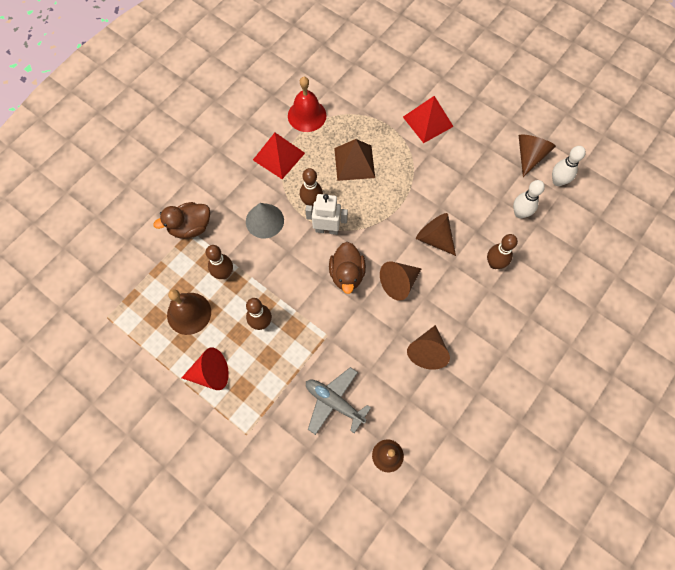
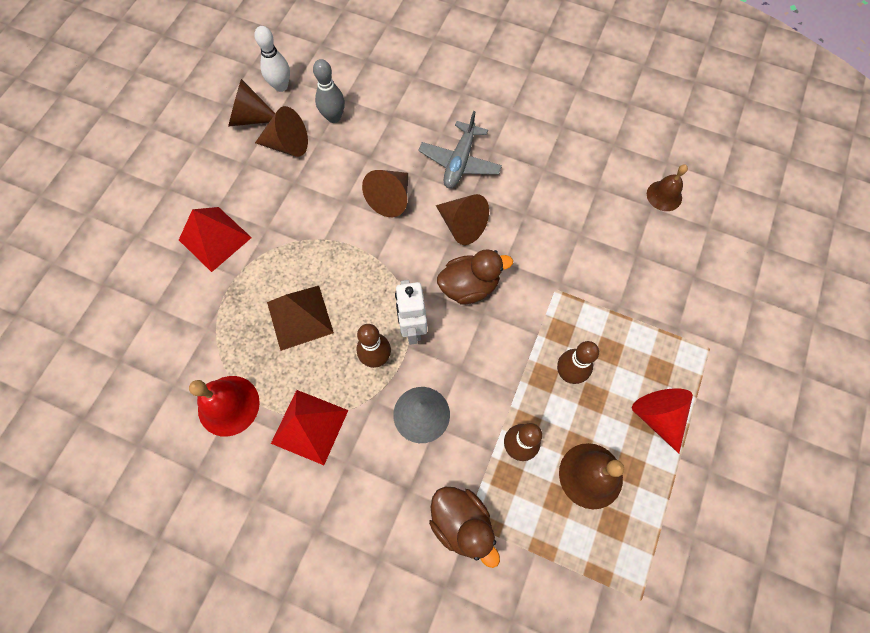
camera: 105 degrees left, 0 degrees up
grey plane [306,367,371,435] -> grey plane moved to [418,111,502,188]
brown cone [407,325,450,370] -> brown cone moved to [255,106,308,157]
brown bowling pin [487,234,518,269] -> none
white bowling pin [513,180,545,219] -> grey bowling pin [313,59,345,123]

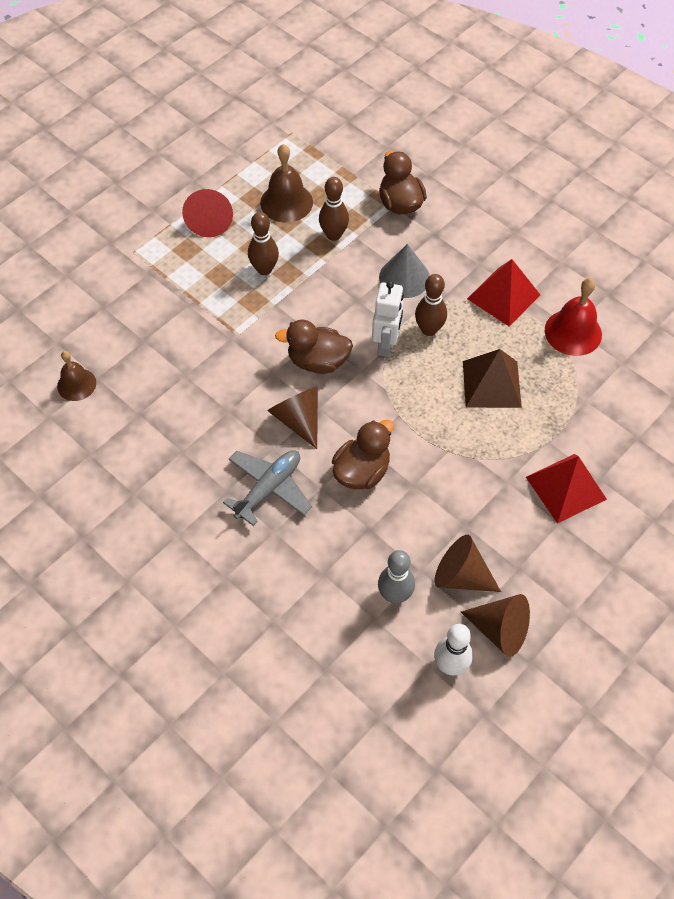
camera: 160 degrees left, 10 degrees down
brown cone [362,170,408,217] -> brown duck [332,420,394,489]

